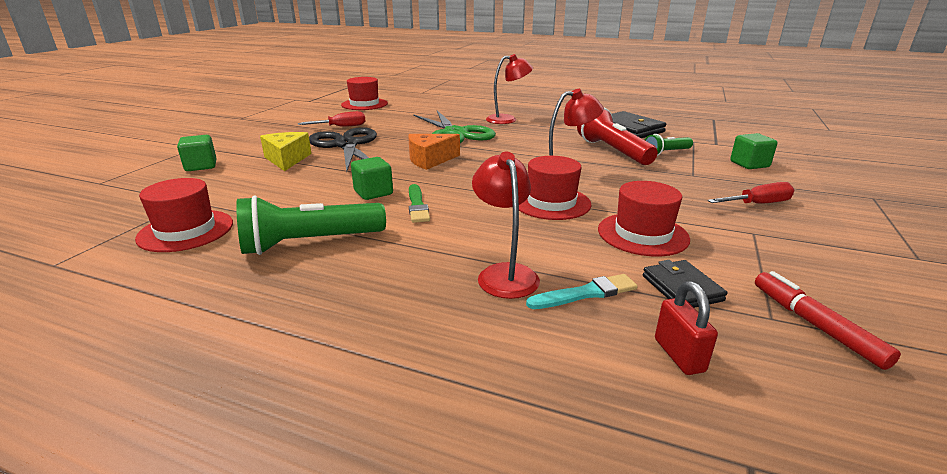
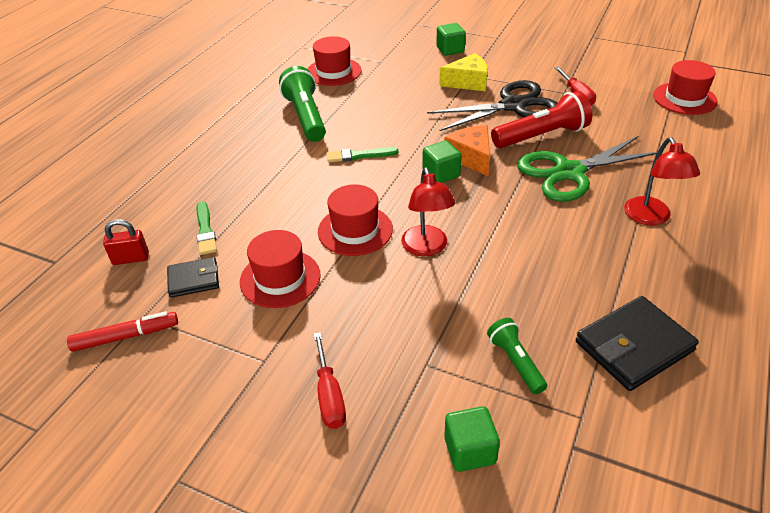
camera: 95 degrees right, 15 degrees up
green cube [351,157,393,200] -> green cube moved to [423,141,462,183]
red lamp [472,152,540,299] -> none
turquoise brush [526,274,638,309] -> green brush [197,201,217,255]
red flashlight [577,108,658,165] -> red flashlight moved to [491,91,592,148]

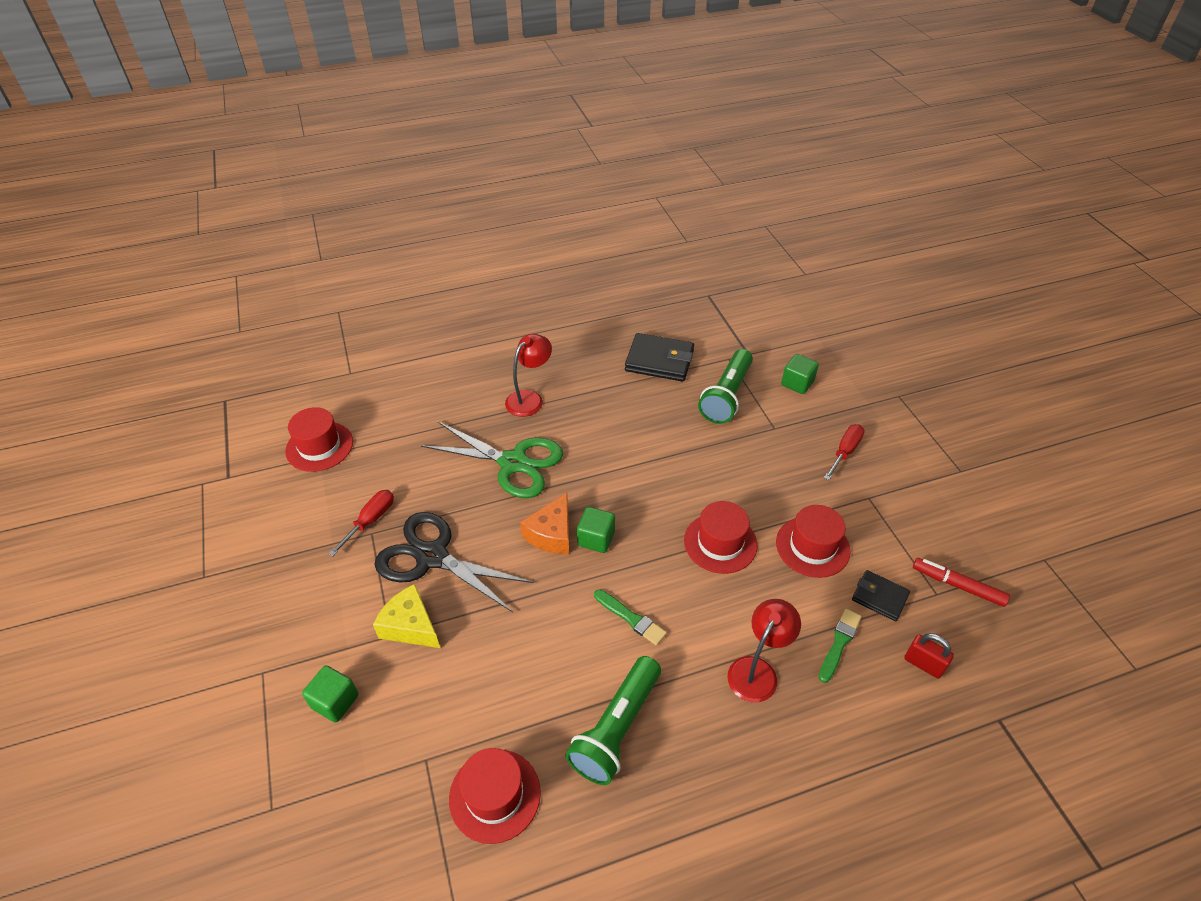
camera: 135 degrees left, 5 degrees up
red lamp [401,168,456,257] -> red lamp moved to [727,599,801,703]
green flashlight [487,318,547,394] -> green flashlight [698,349,753,424], size x1.76
red flashlight [491,91,592,148] -> none

